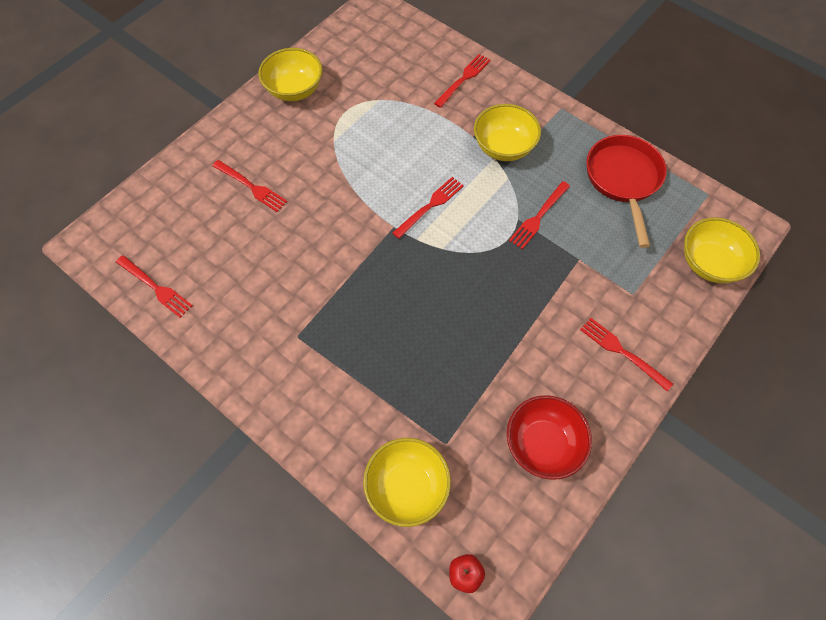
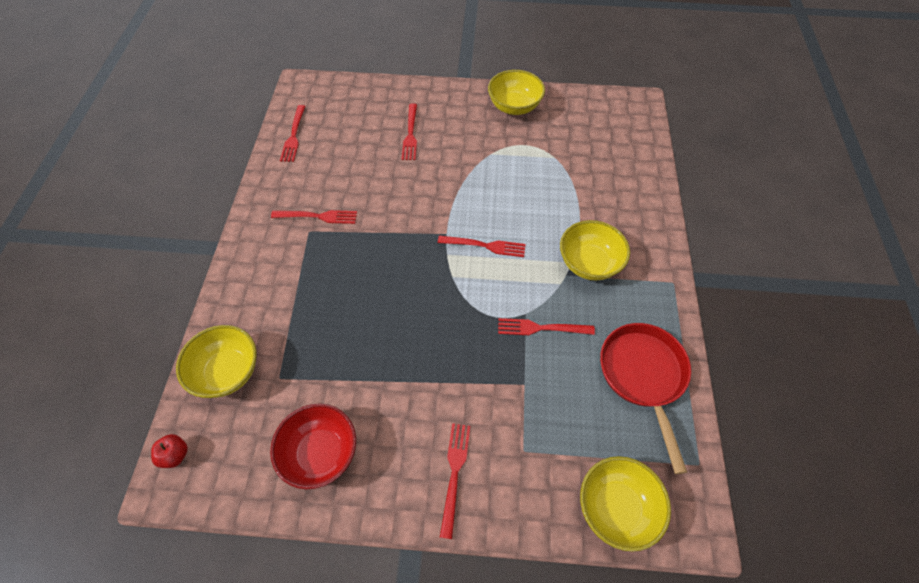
camera: 55 degrees right, 5 degrees down
red fork [434,54,491,108] -> red fork moved to [271,210,357,224]
red pan [586,135,667,248] -> red pan turned 60 degrees counterclockwise [600,323,691,474]

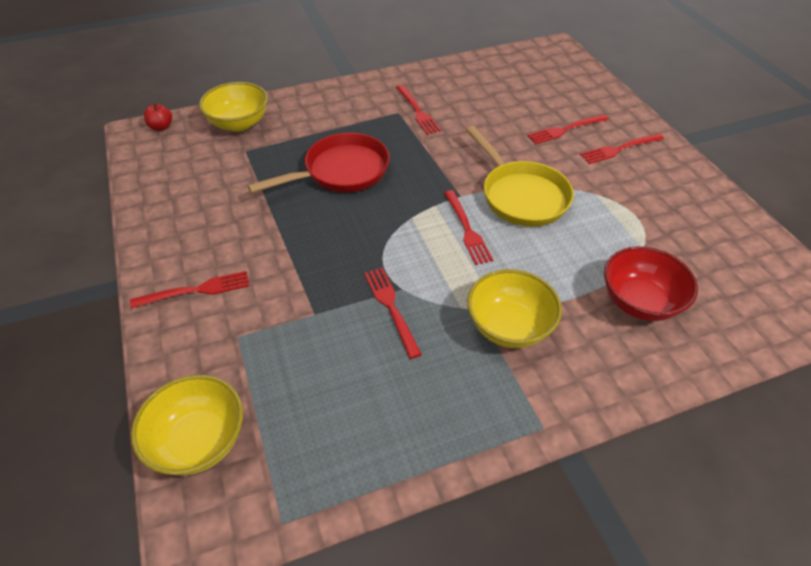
camera: 65 degrees right, 10 degrees down
red bowl [270,404,356,489] -> red bowl moved to [604,246,698,321]
red fork [280,105,305,162] -> red fork moved to [580,133,664,164]
yellow bowl [488,70,545,115] -> none
red pan [600,323,691,474] -> red pan moved to [247,133,390,193]
none -> yellow pan [466,126,574,227]

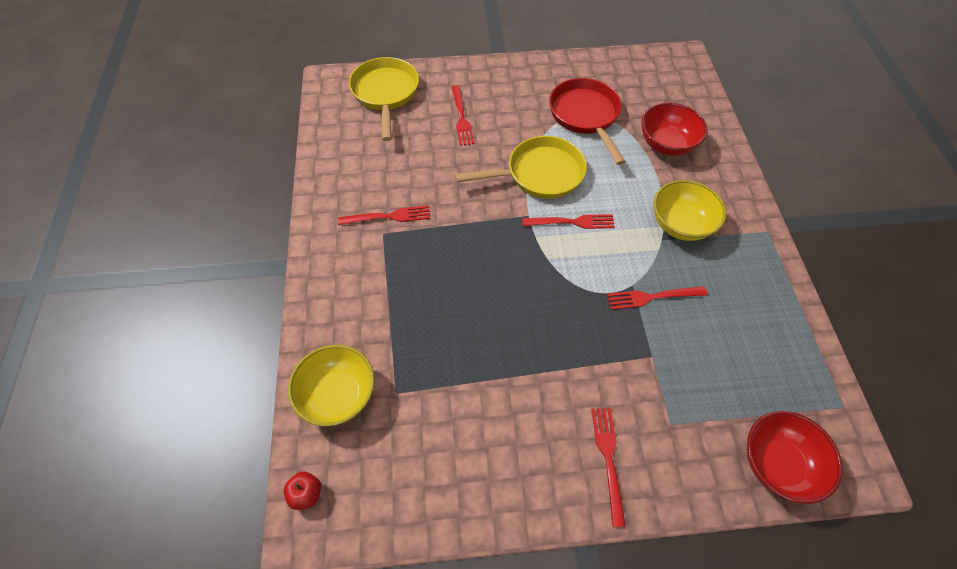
camera: 75 degrees left, 10 degrees up
yellow bowl [131,375,243,476] -> red bowl [747,411,842,504]
red pan [247,133,390,193] -> red pan moved to [549,78,626,165]
red fork [580,133,664,164] -> none
none -> yellow pan [349,57,419,141]

